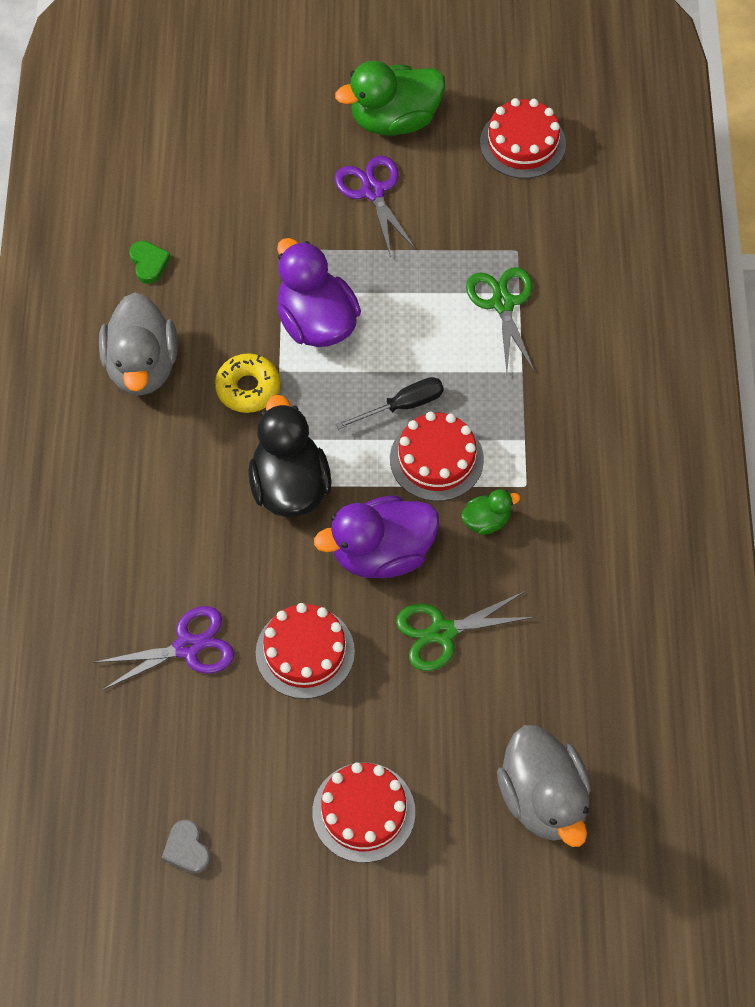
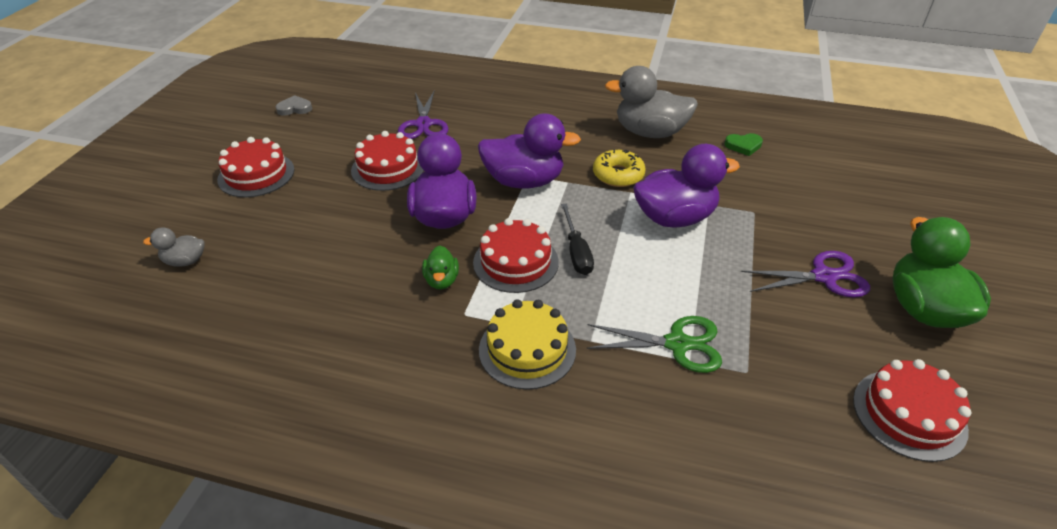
camera: 105 degrees right, 20 degrees down
black duck [248,395,331,517] -> purple duck [478,113,581,189]
green scissors [396,591,535,671] -> none
grey duck [497,725,591,847] -> grey duck [143,227,205,267], size x0.49
none -> yellow cake [479,299,576,390]

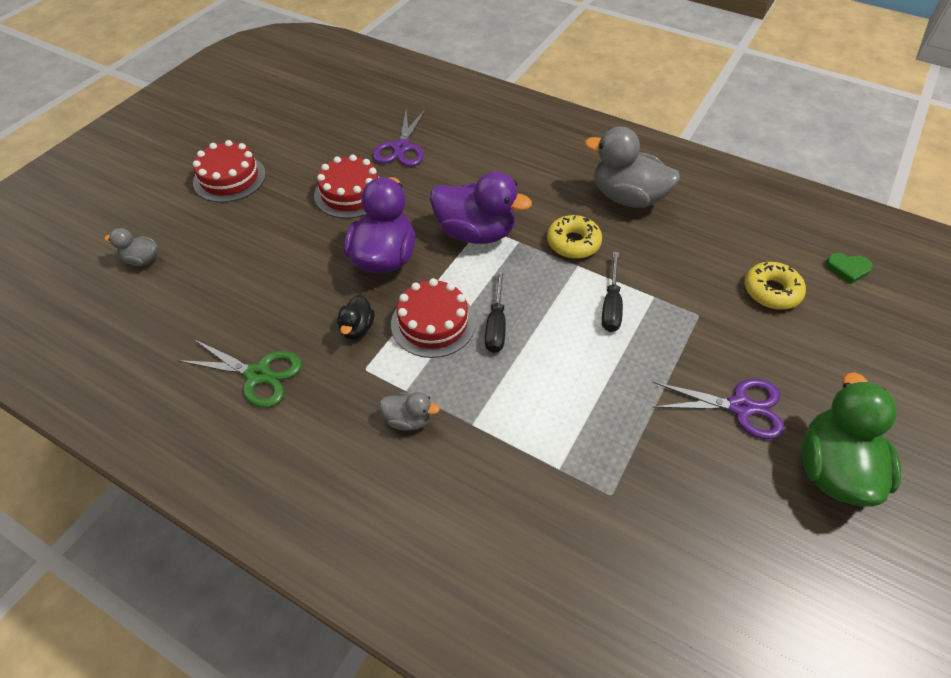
camera: 15 degrees right, 10 degrees up
grey heart [276,95,312,116] -> none
green duck [422,245,459,289] -> black duck [337,295,374,339]
yellow cake [479,299,576,390] -> grey duck [380,392,440,431]
green scissors [587,316,722,373] -> green scissors moved to [178,339,302,407]
purple duck [633,144,740,228] -> black screwdriver [602,252,623,332]
green heart [725,133,763,156] -> green heart moved to [826,253,873,284]
red cake [853,359,972,462] -> none
none -> yellow donut [744,262,806,310]

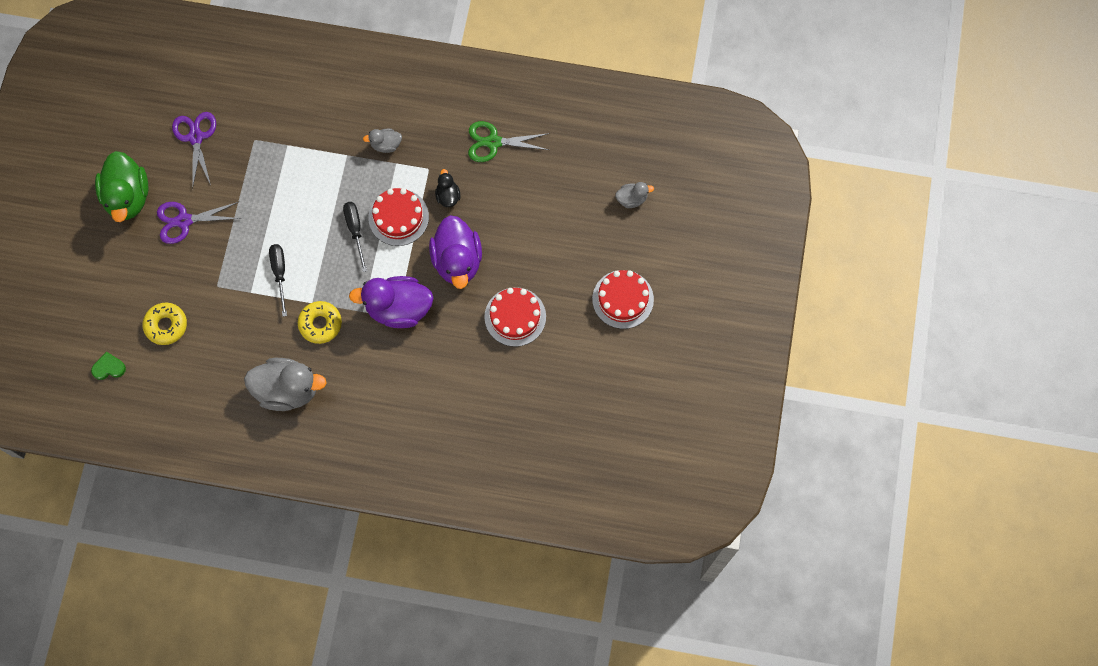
camera: 160 degrees right, 20 degrees up
purple scissors [373,109,426,167] -> purple scissors moved to [172,112,216,189]

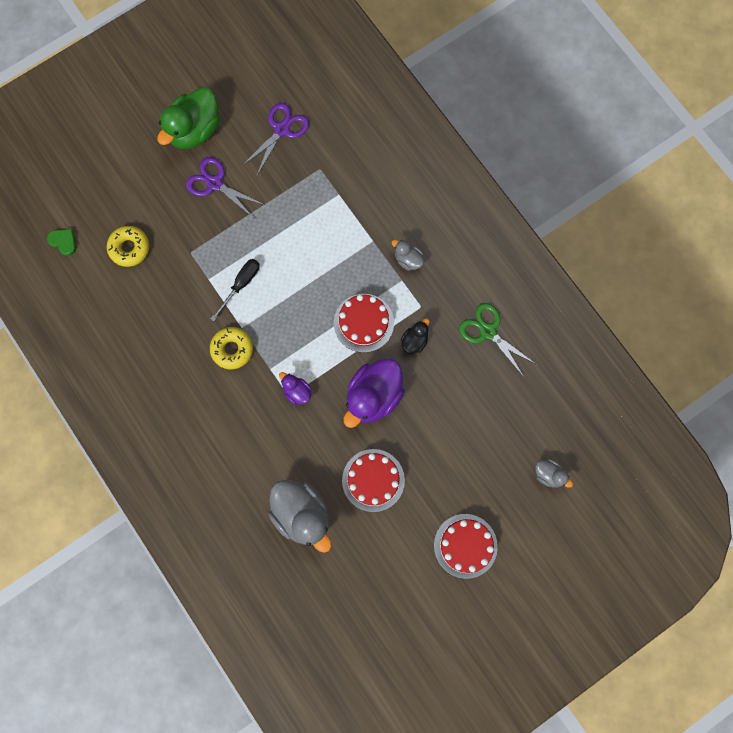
camera: 45 degrees right, 5 degrees up
grey duck [244,358,326,411] -> grey duck moved to [268,480,332,553]
black screwdriver [343,202,367,272] -> none
purple duck [349,276,434,328] -> purple duck [279,372,311,405], size x0.49

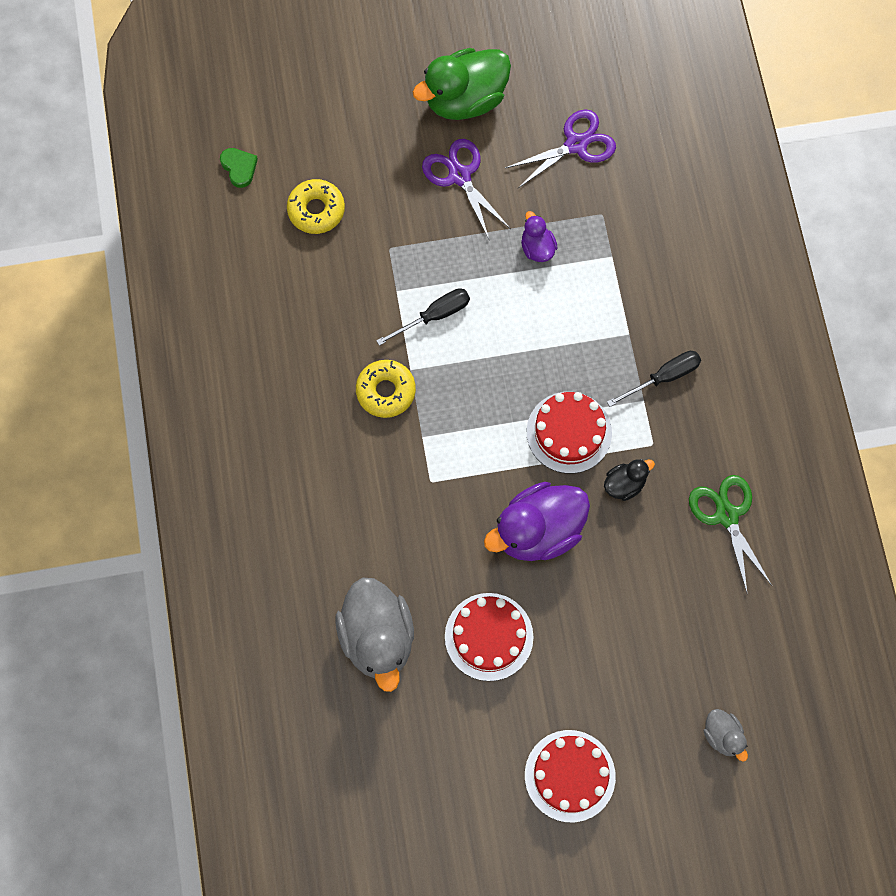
camera: 25 degrees right, 5 degrees down
purple duck [279,372,311,405] -> purple duck moved to [521,211,558,262]
grey duck [392,240,424,271] -> black screwdriver [607,351,701,407]

